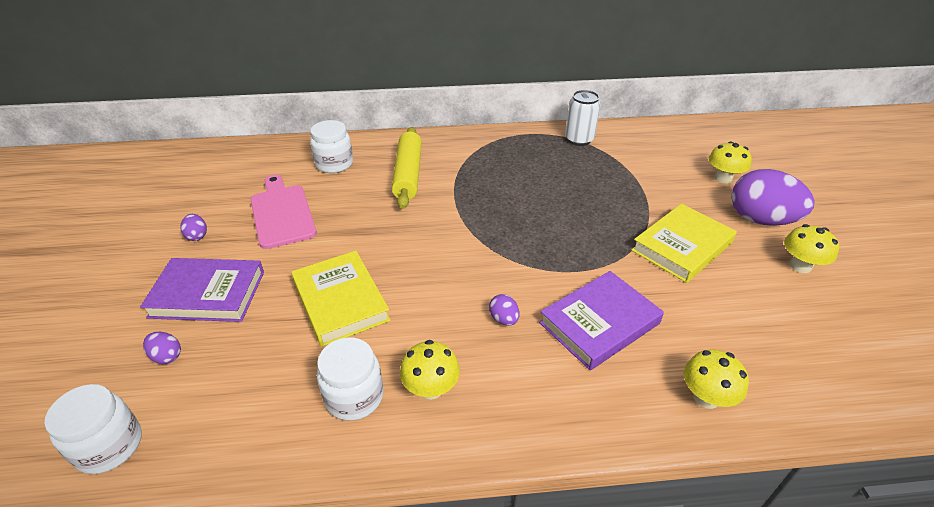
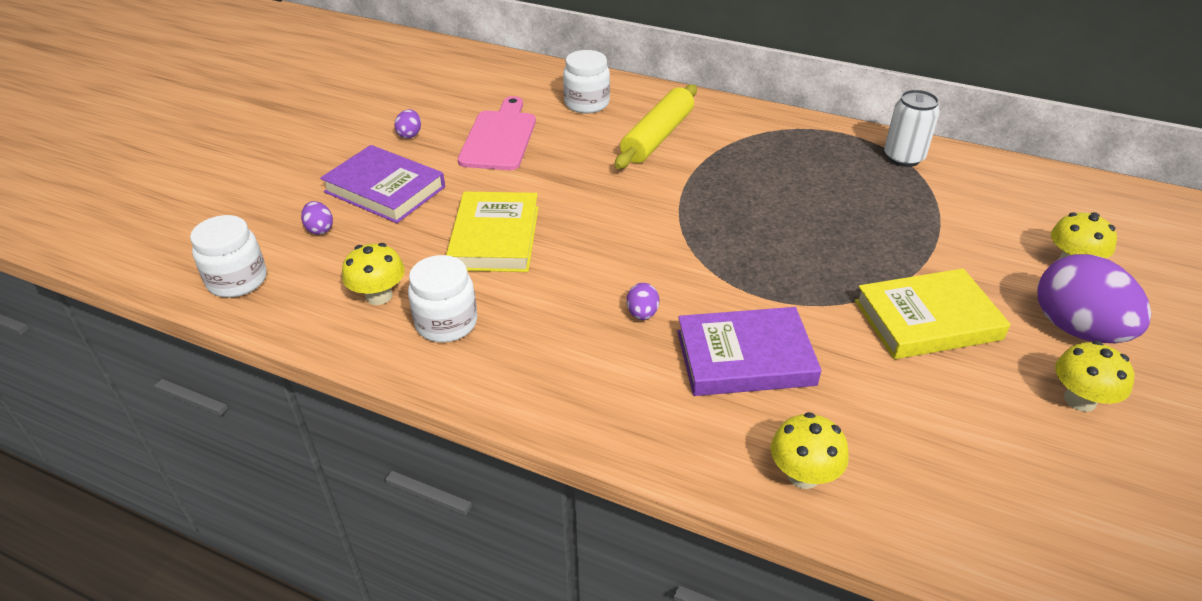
camera: 30 degrees right, 0 degrees up
yellow mushroom [400,340,460,400] -> yellow mushroom moved to [342,243,405,305]

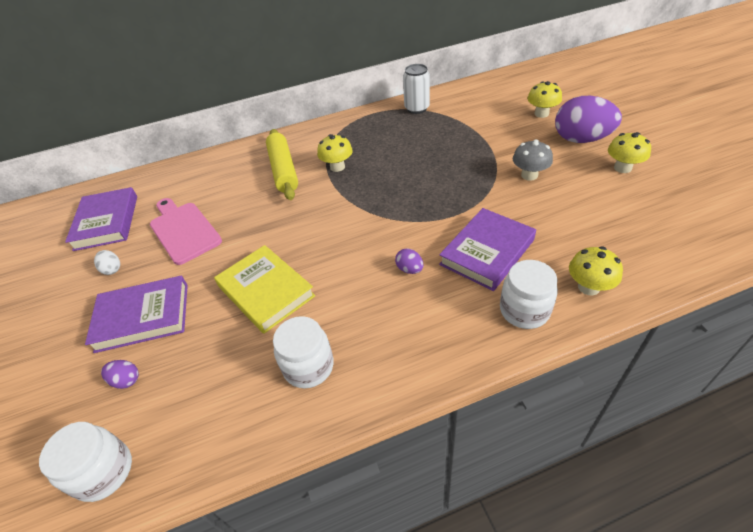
camera: 40 degrees left, 5 degrees up
yellow mushroom [342,243,405,305] -> yellow mushroom moved to [317,134,353,172]
purple egg [394,109,421,139] -> white egg [94,250,120,275]
white jar [563,50,610,113] -> white jar moved to [500,260,558,329]
yellow book [855,268,1011,359] -> grey mushroom [513,139,553,181]
none -> purple book [65,187,137,251]

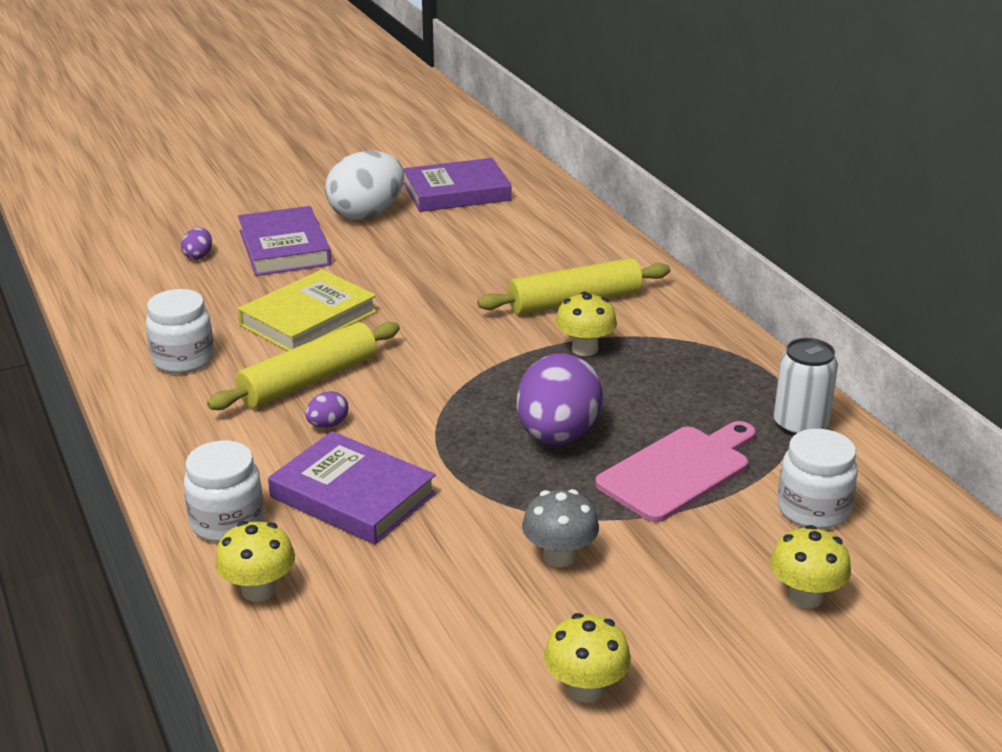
camera: 80 degrees right, 15 degrees down
white jar [39,422,132,502] -> white jar moved to [778,429,858,529]
white egg [94,250,120,275] -> white egg [325,151,404,220], size x2.36
pink cutting board [150,198,222,265] -> pink cutting board moved to [595,421,756,522]
purple egg [555,96,622,143] -> purple egg moved to [517,353,603,445]
none -> yellow rolling pin [207,322,400,410]

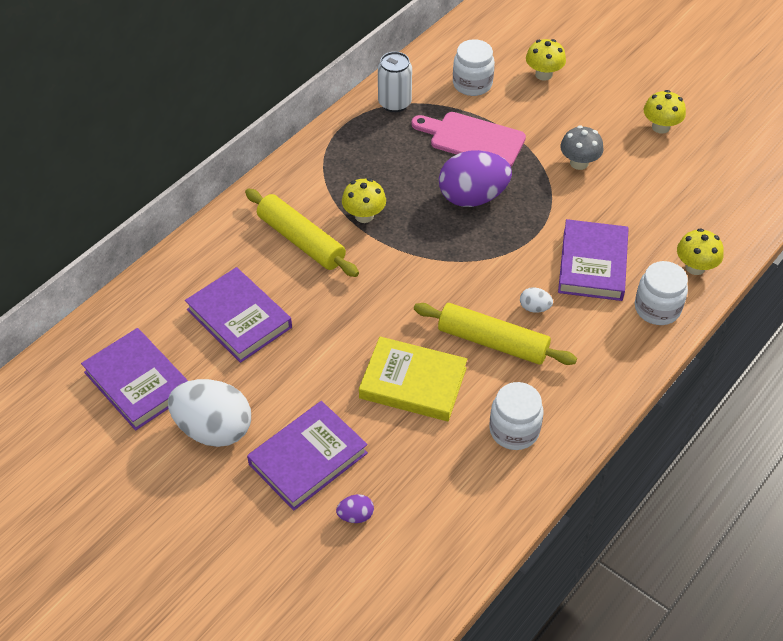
camera: 115 degrees left, 20 degrees up
purple egg [305,391,348,428] -> white egg [520,287,553,313]
none -> purple book [185,267,292,363]

